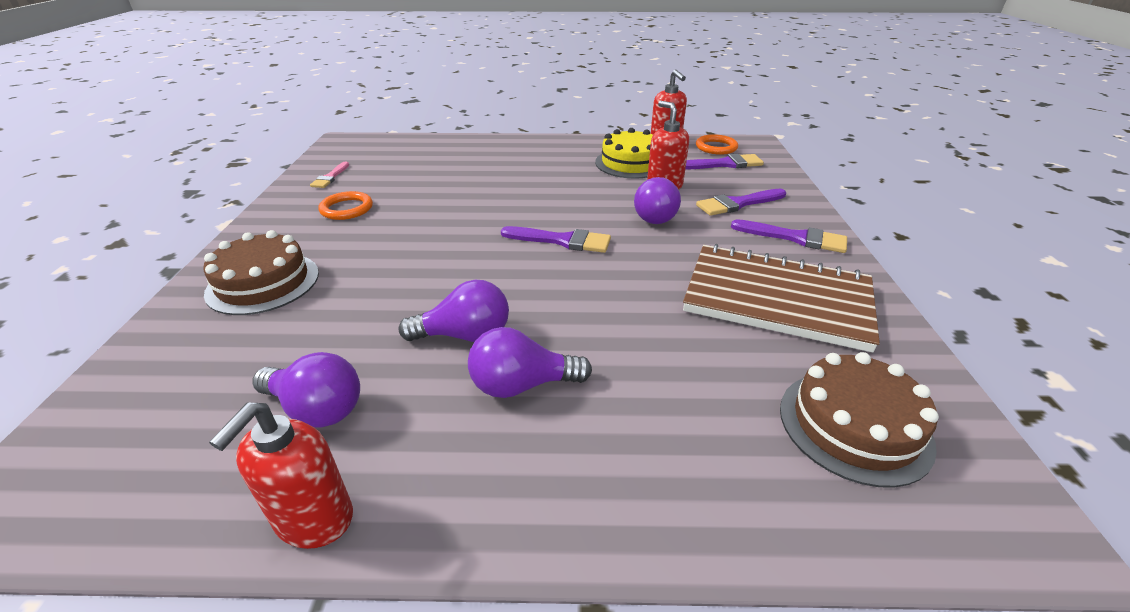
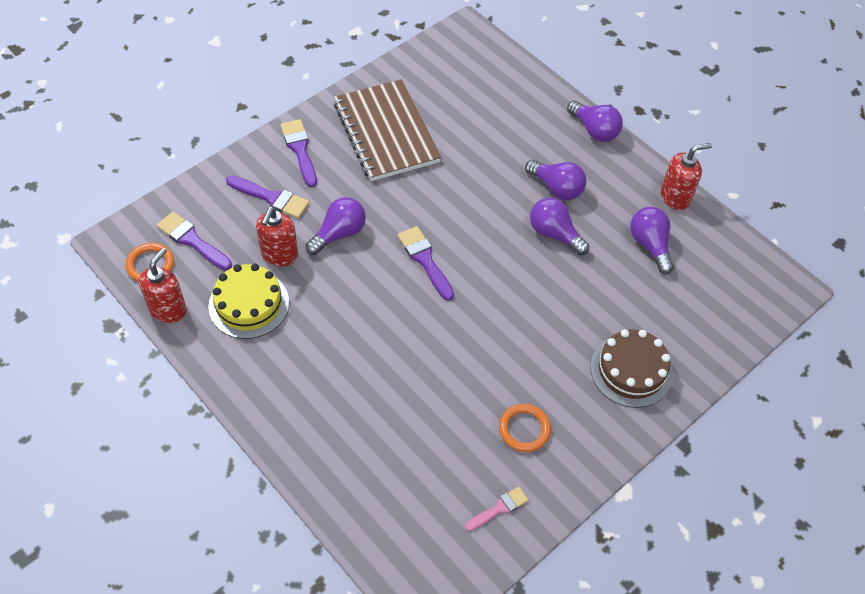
camera: 135 degrees left, 20 degrees up
brown cake [780,352,939,488] -> none
none -> purple light bulb [567,101,623,142]

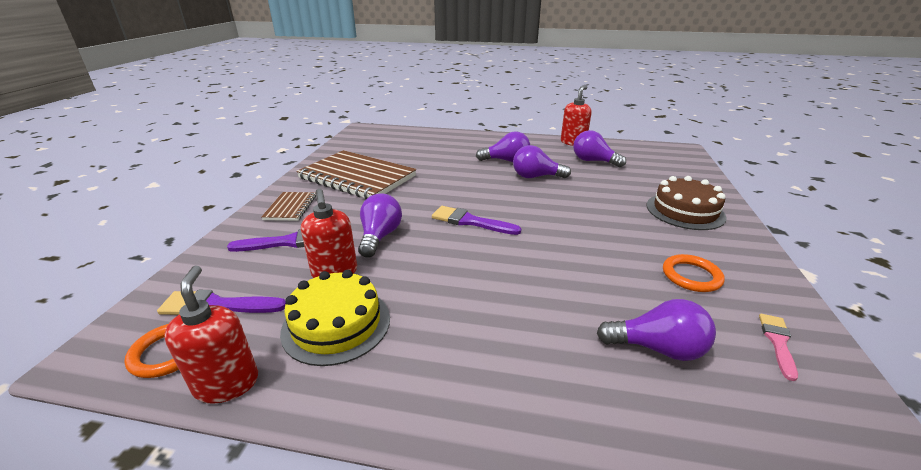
camera: 35 degrees left, 25 degrees down
purple brush [280,119,317,187] -> brown notebook [261,192,316,221]
purple light bulb [567,101,623,142] -> purple light bulb moved to [597,299,716,361]

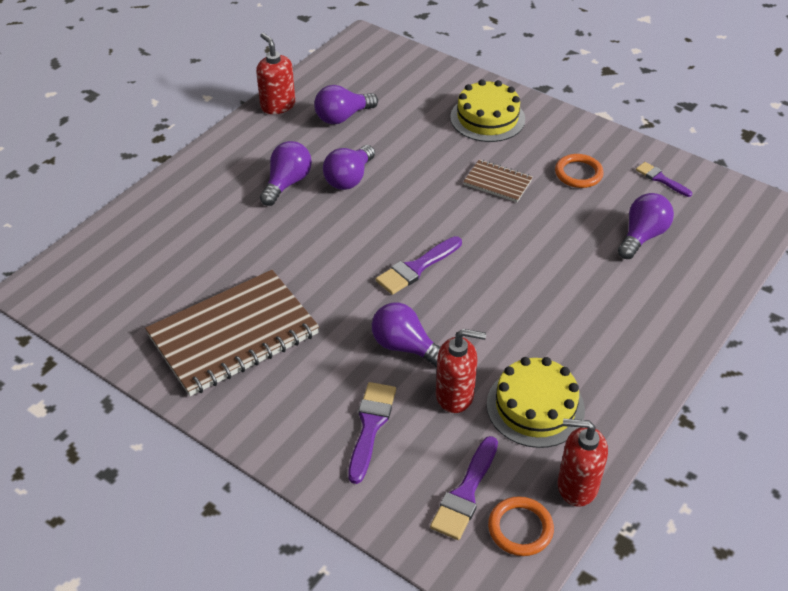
camera: 65 degrees left, 15 degrees up
brown notebook [261,192,316,221] -> brown notebook moved to [463,159,533,202]
brown cake [647,176,727,230] -> yellow cake [450,79,525,142]
pink brush [759,314,798,381] -> purple brush [636,162,692,197]

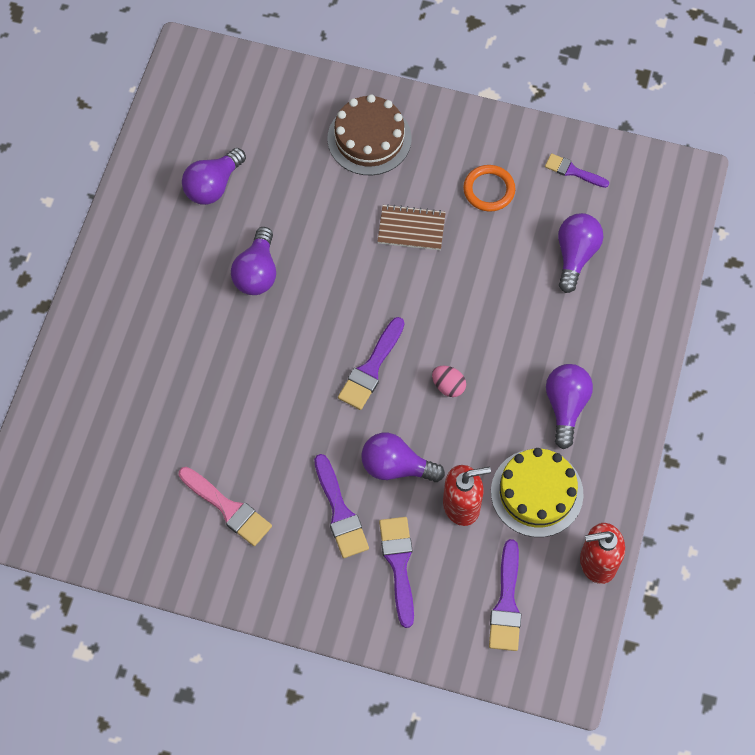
camera: 20 degrees left, 20 degrees up
brown notebook [145,270,319,396] -> pink brush [179,467,272,546]
red soap dispenser [256,33,295,114] -> none
purple light bulb [260,141,312,206] -> purple light bulb moved to [546,364,593,449]
yellow cake [450,79,525,142] -> brown cake [327,94,412,175]
orange ring [488,497,554,556] -> none
none -> purple brush [314,454,369,558]
none -> pink egg [432,366,466,397]

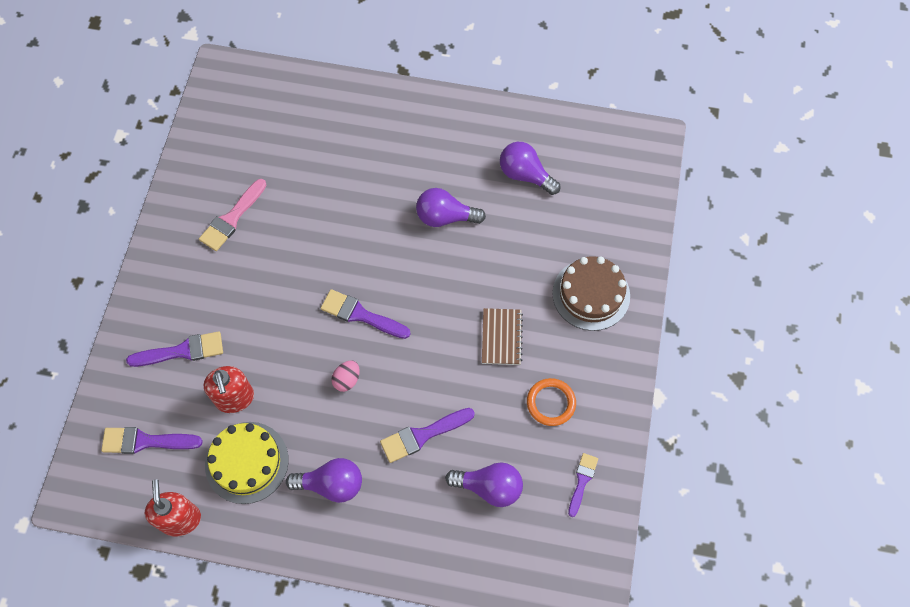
camera: 85 degrees right, 0 degrees up
purple brush [314,454,369,558] -> purple brush moved to [380,408,475,463]
purple light bulb [361,433,445,482] -> none

